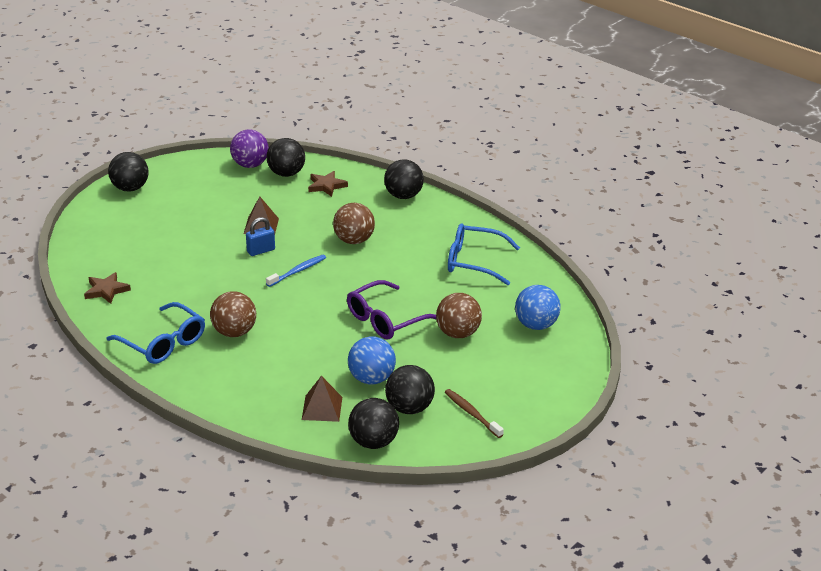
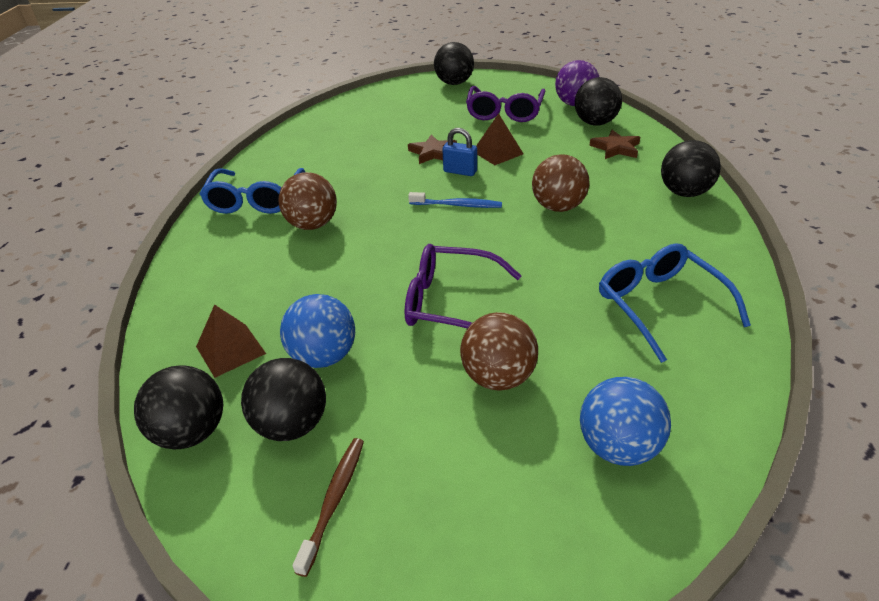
camera: 55 degrees right, 5 degrees up
brown star [84,272,131,304] -> brown star moved to [408,134,457,164]
none -> purple glasses [466,86,545,122]

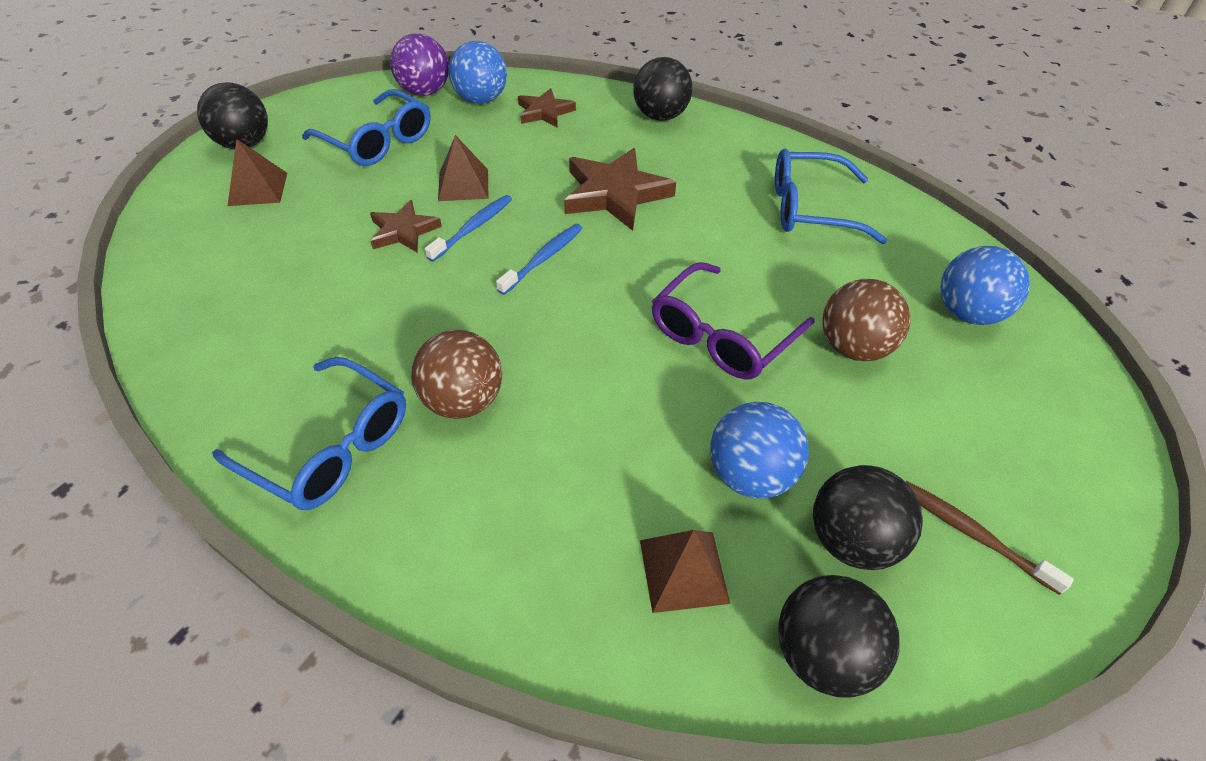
camera: 65 degrees left, 10 degrees up
blue padlock [442,128,477,176] -> blue toothbrush [425,195,512,262]
purple glasses [466,86,545,122] -> blue glasses [302,89,431,166]
brown ball [532,154,589,212] -> brown star [564,148,676,231]
black ball [575,77,622,126] -> blue ball [448,41,507,104]
none -> brown pyramid [228,138,287,206]

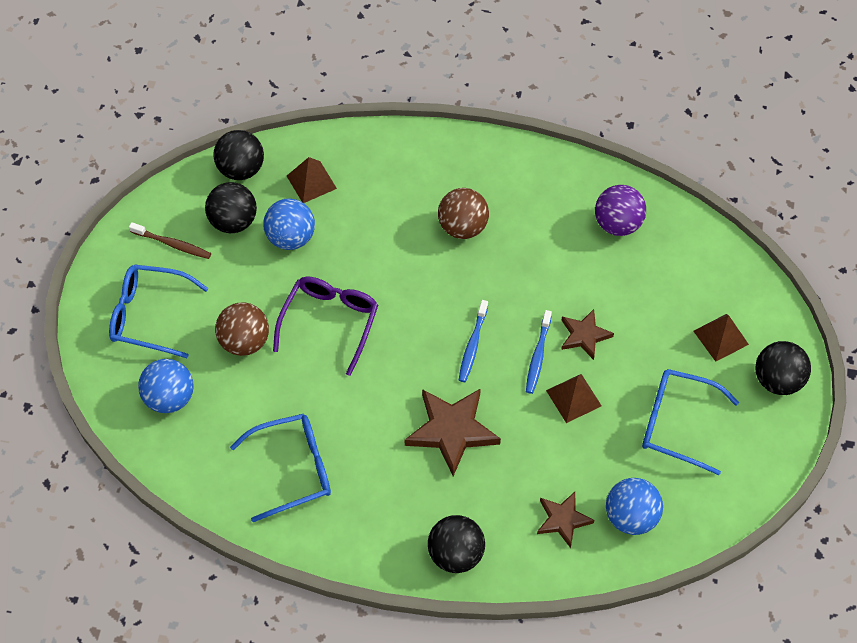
camera: 160 degrees right, 10 degrees up
blue glasses [212,357,406,510] -> blue glasses moved to [109,265,209,358]
purple ball [390,34,449,96] -> purple ball moved to [595,185,646,236]

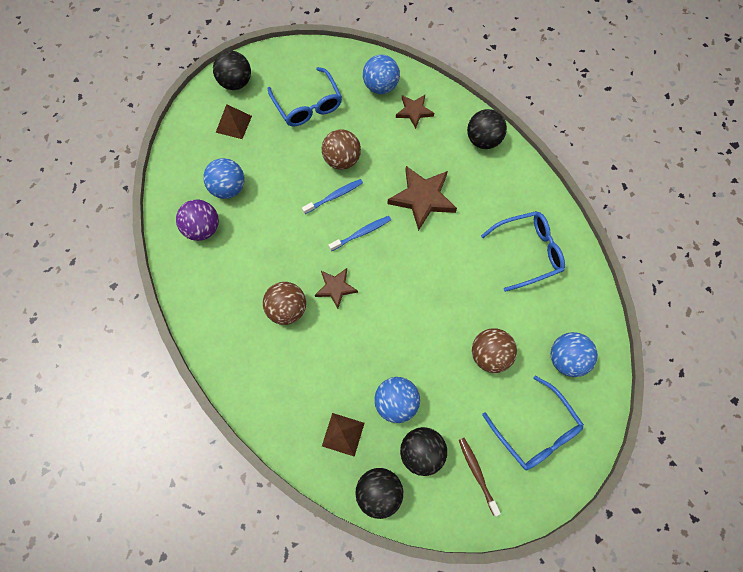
camera: 135 degrees left, 10 degrees up
blue glasses [230,414,331,522] -> blue glasses turned 135 degrees clockwise [481,211,565,292]
purple glasses [273,276,378,376] -> none
brown pyramid [546,374,602,423] -> brown ball [322,129,361,170]
brown star [561,309,614,360] -> brown star moved to [315,268,358,309]
none -> blue ball [203,158,245,199]

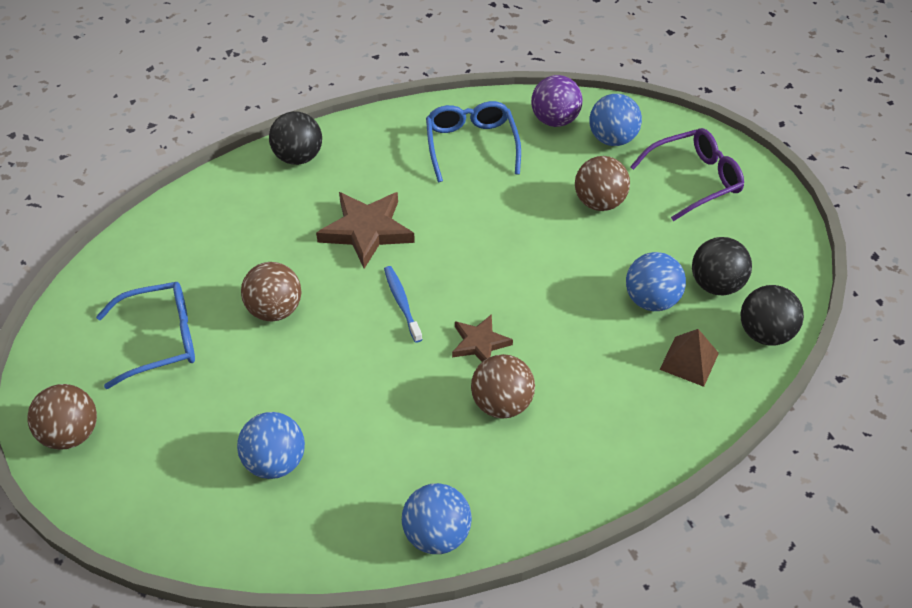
camera: 80 degrees left, 20 degrees down
purple ball [176,200,219,241] -> purple ball moved to [531,75,582,127]
black ball [213,51,251,90] -> brown ball [27,384,97,450]
brown pyramid [216,104,252,139] -> none
blue toothbrush [302,179,363,214] -> none
blue ball [363,55,400,94] -> blue ball moved to [402,483,472,554]
brown star [396,95,434,129] -> none
brown toothbrush [459,438,501,516] -> none
blue glasses [482,376,584,470] -> purple glasses [630,128,744,221]

